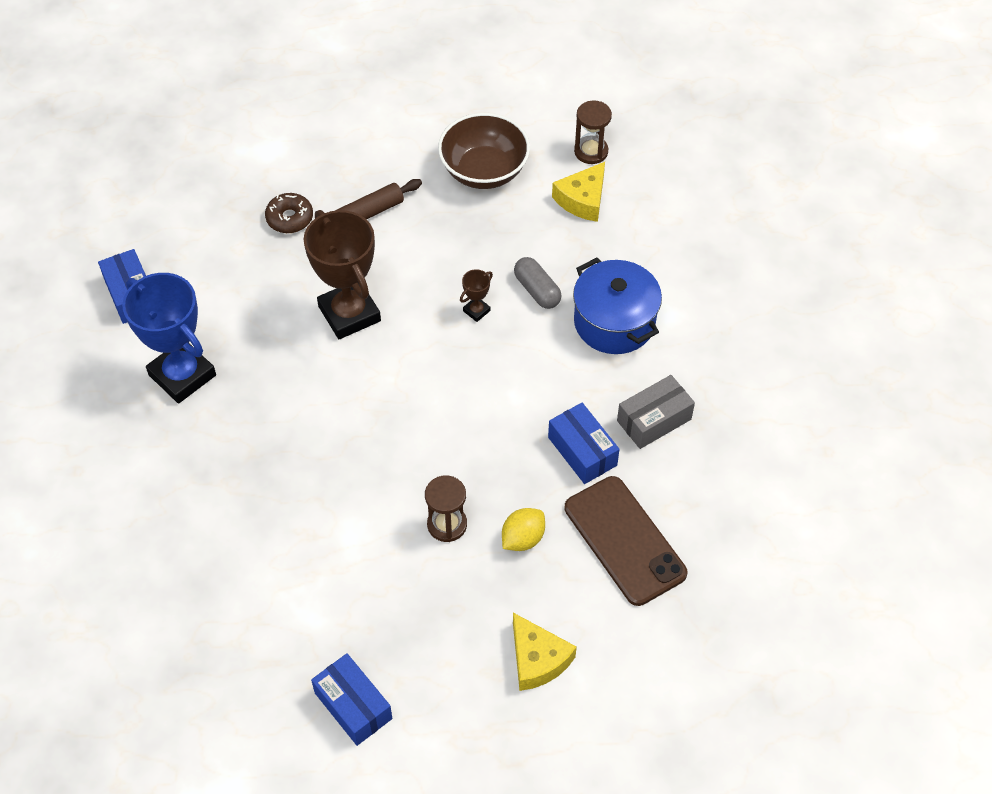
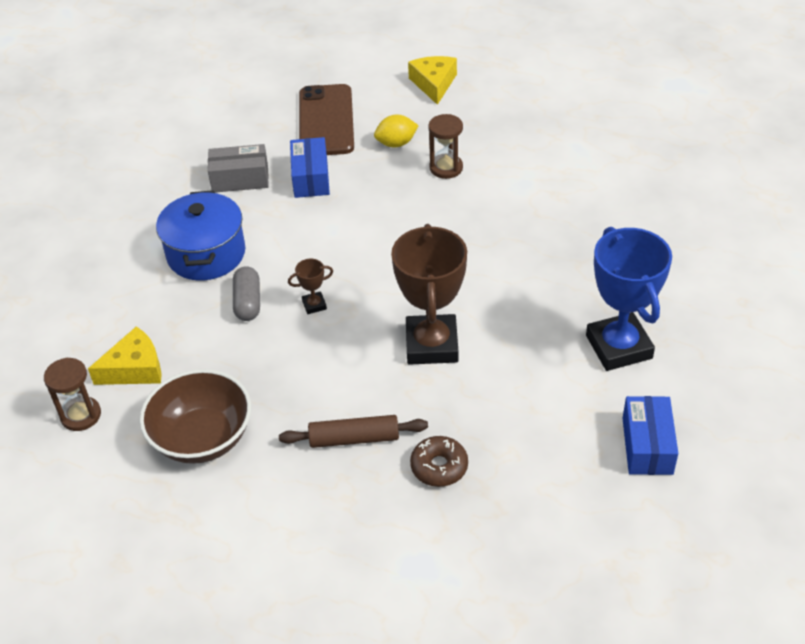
camera: 150 degrees left, 10 degrees down
blue box [311,653,392,746] -> none

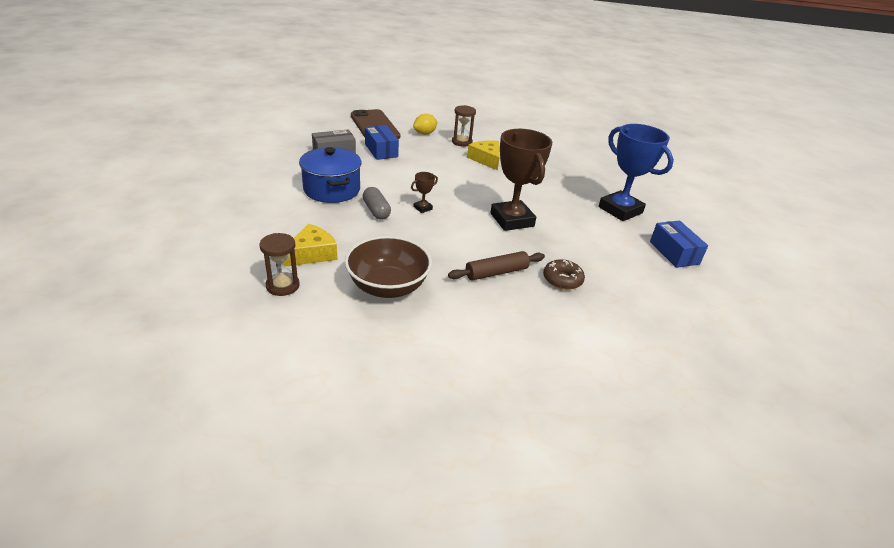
camera: 25 degrees left, 10 degrees down
yellow cheese [408,56,457,105] -> yellow cheese moved to [467,140,500,171]

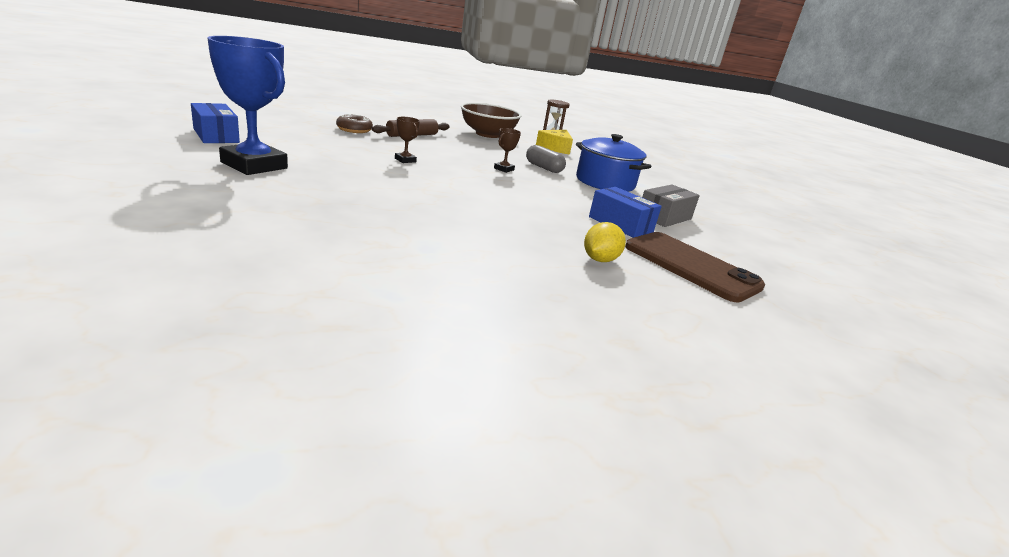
camera: 160 degrees right, 10 degrees down
brown hourglass [452,105,476,147] -> none
yellow cheese [467,140,500,171] -> none
brown trophy [490,129,552,231] -> brown trophy [395,117,420,163], size x0.42

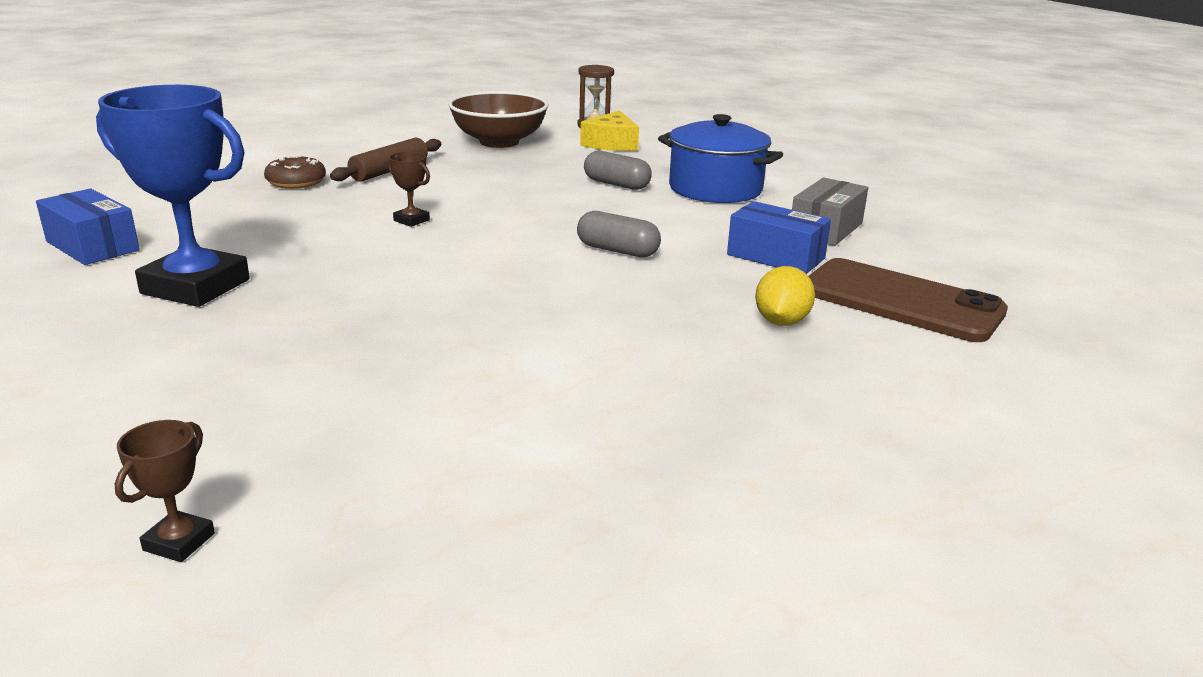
camera: 10 degrees left, 0 degrees up
brown trophy [494,128,521,173] -> brown trophy moved to [115,420,215,562]
none -> grey capsule [577,211,661,257]

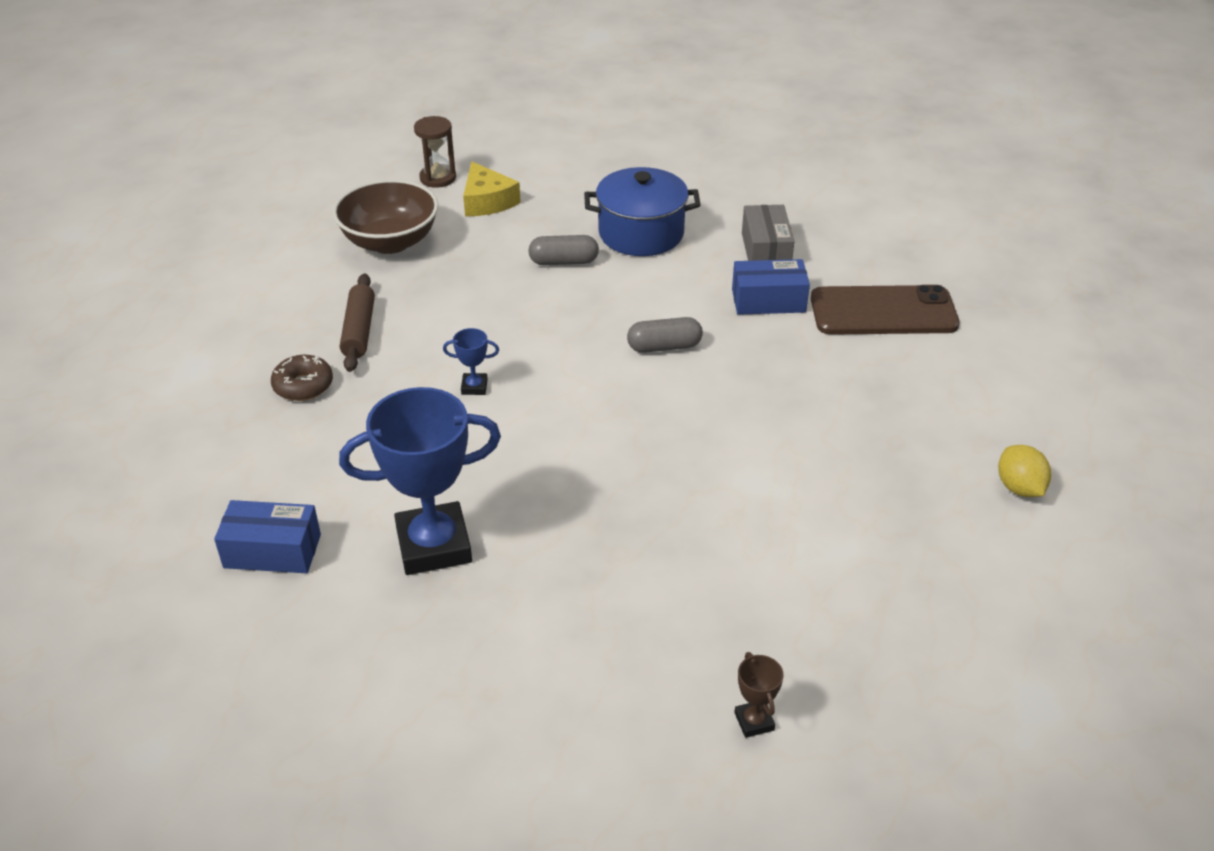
camera: 35 degrees left, 15 degrees up
brown trophy [387,151,430,227] -> blue trophy [443,328,499,395]
yellow lemon [755,266,815,326] -> yellow lemon moved to [998,445,1051,497]

